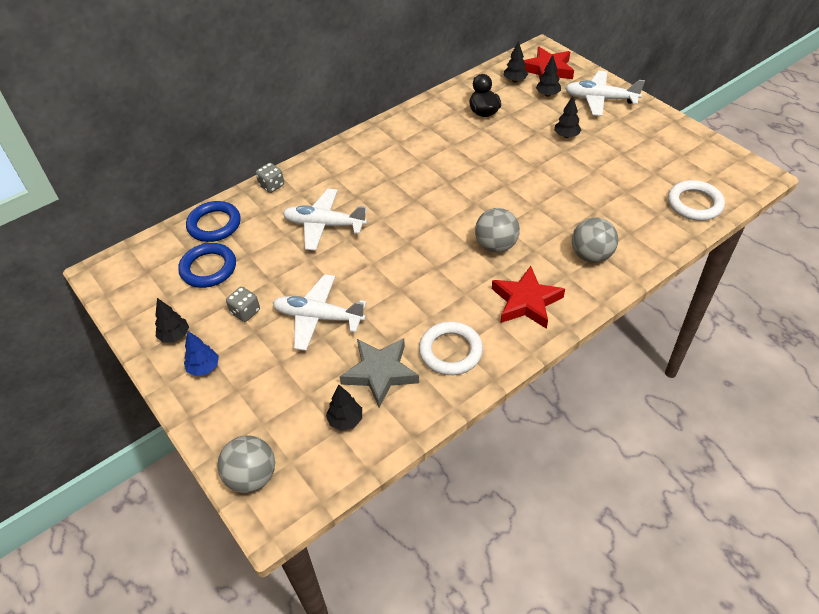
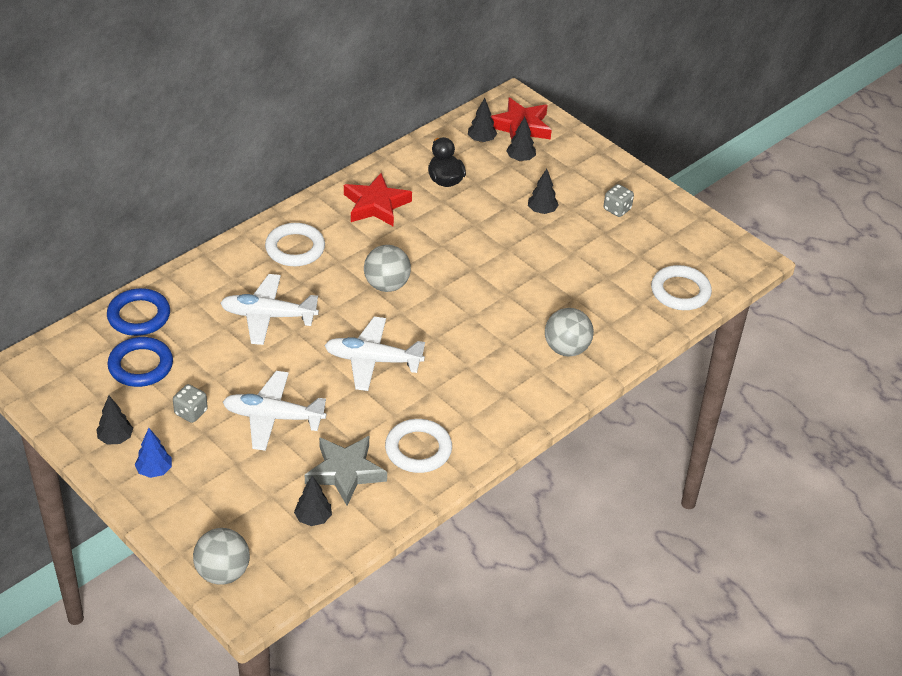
camera: 10 degrees left, 5 degrees down
grey dice [256,163,284,193] -> grey dice moved to [604,184,634,217]
grey ball [475,208,520,253] -> grey ball moved to [364,245,411,292]
red star [492,266,565,329] -> red star moved to [344,173,412,227]
white plane [565,71,645,116] -> white plane moved to [324,317,425,391]
none -> white ring [265,223,325,266]

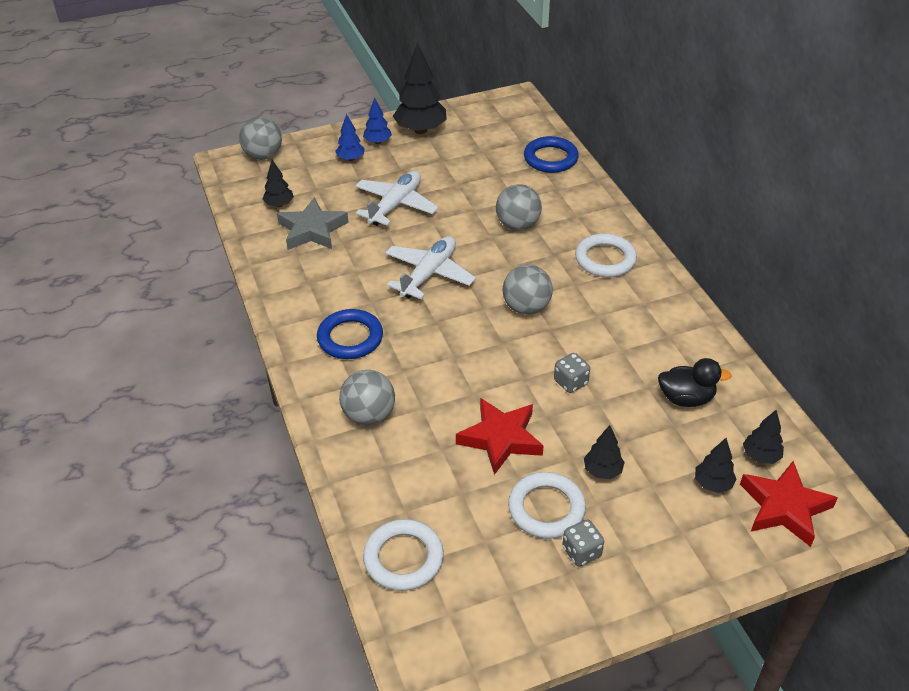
camera: 115 degrees right, 0 degrees up
black tree [96,396,133,444] -> black tree [393,43,447,134], size x1.89
blue ring [107,337,173,387] -> blue ring moved to [317,309,383,359]
grey dice [173,384,208,423] -> grey dice moved to [554,353,590,393]
white plane [220,274,319,345] -> grey ball [496,184,542,231]
red star [344,173,412,227] -> red star moved to [456,398,544,475]
white ring [385,419,452,473] -> white ring moved to [508,472,586,539]
none -> blue tree [335,114,365,161]

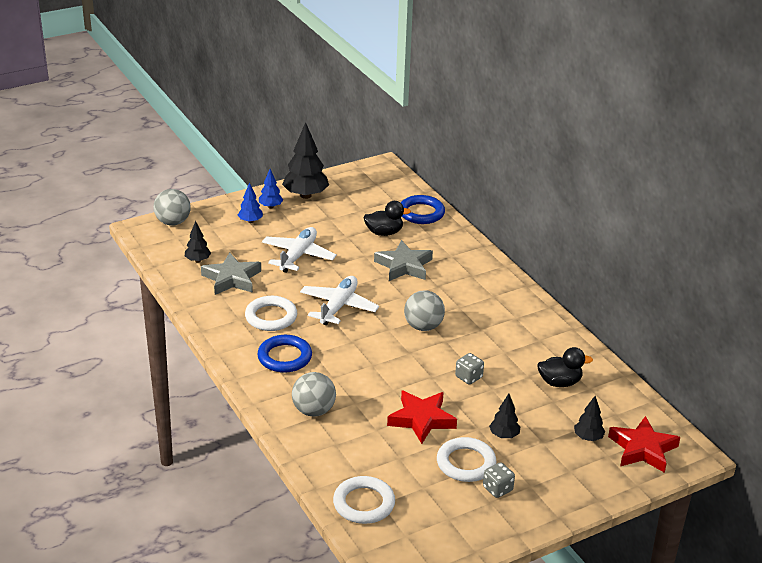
camera: 10 degrees left, 10 degrees down
grey ball [496,184,542,231] -> grey star [374,240,433,281]
white ring [575,233,637,277] -> white ring moved to [245,296,297,331]
black tree [743,410,784,464] -> none
none -> black duck [363,201,411,236]

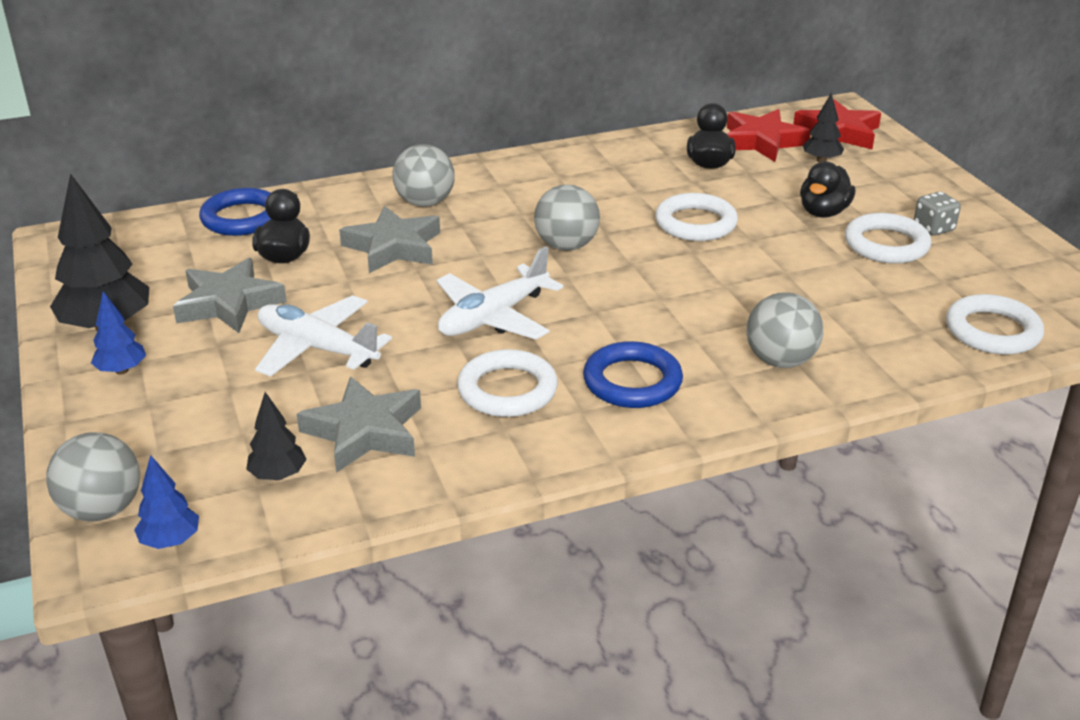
camera: 80 degrees left, 0 degrees up
blue tree [238,183,263,223] -> blue tree moved to [134,455,199,549]
white plane [300,276,379,326] -> white plane turned 75 degrees counterclockwise [437,246,563,340]
red star [387,390,457,444] -> red star moved to [727,109,811,162]
grey dice [455,353,484,384] -> white ring [655,193,738,241]
black tree [489,394,521,438] -> black duck [800,161,855,218]
none -> grey star [173,258,287,333]
none -> grey ball [393,144,455,207]

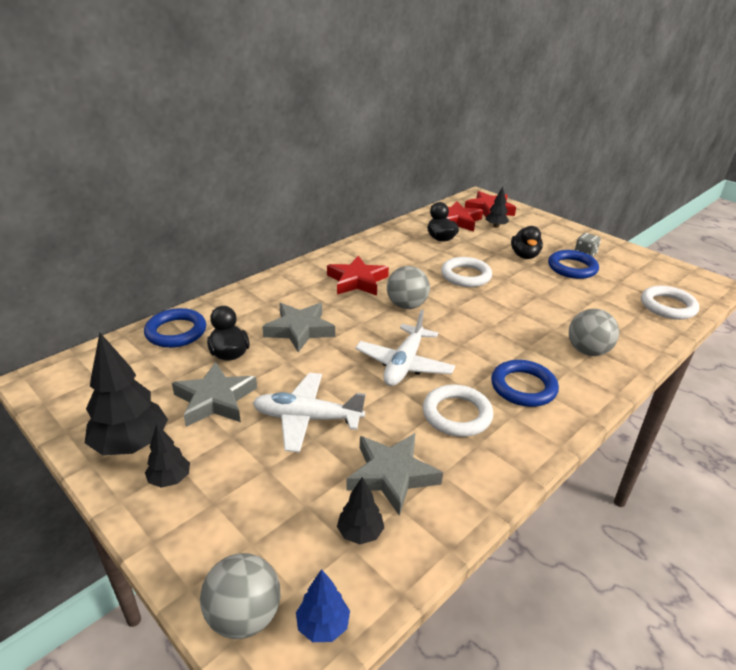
camera: 25 degrees left, 0 degrees up
blue tree [91,291,146,375] -> black tree [145,424,190,488]
grey ball [393,144,455,207] -> none
white ring [845,213,932,264] -> blue ring [548,250,599,279]
none -> red star [327,256,389,296]

